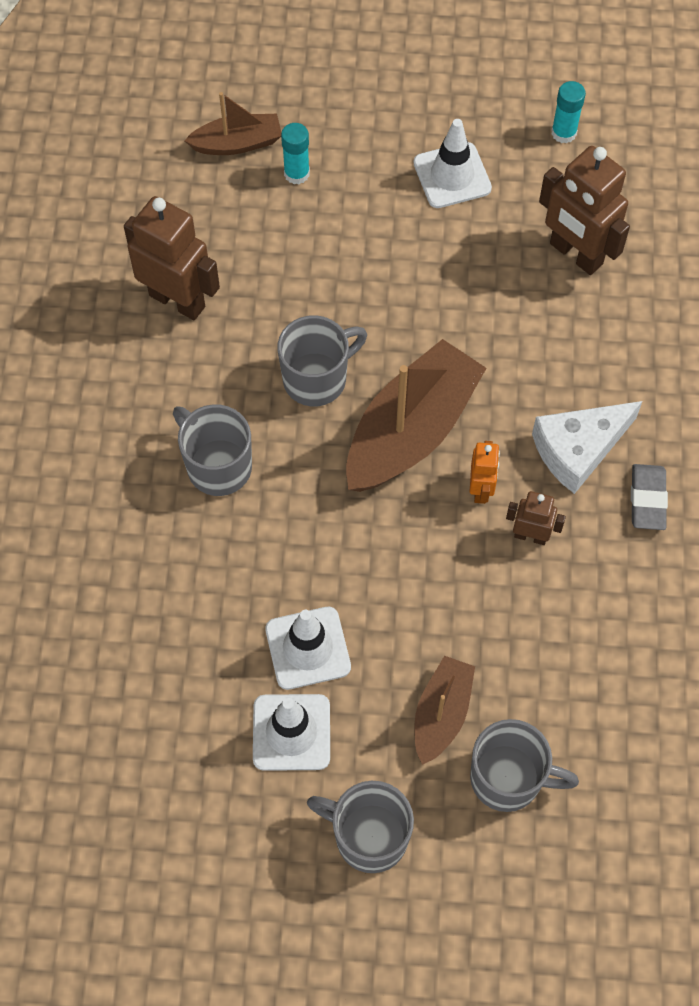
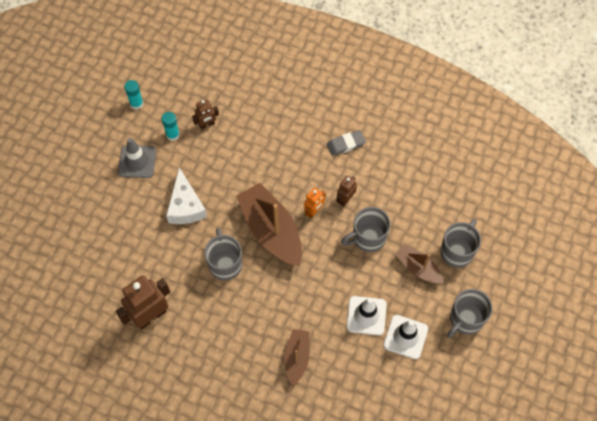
camera: 70 degrees left, 0 degrees up
grey mug [173,404,252,496] -> grey mug moved to [341,207,391,252]
brown boat [184,92,281,155] -> brown boat moved to [285,329,310,385]
turquoise glue stick [281,123,310,184] -> turquoise glue stick moved to [161,112,180,141]
white traffic cone [413,119,492,208] -> grey traffic cone [118,138,156,178]
orange robot [470,441,500,504] -> orange robot turned 105 degrees clockwise [304,187,326,218]
white cheese [532,401,642,494] -> white cheese moved to [166,167,207,224]
brown robot [539,146,630,275] -> brown robot [192,99,219,129], size x0.53
grey eraser [631,464,668,530] -> grey eraser turned 45 degrees counterclockwise [327,130,366,156]

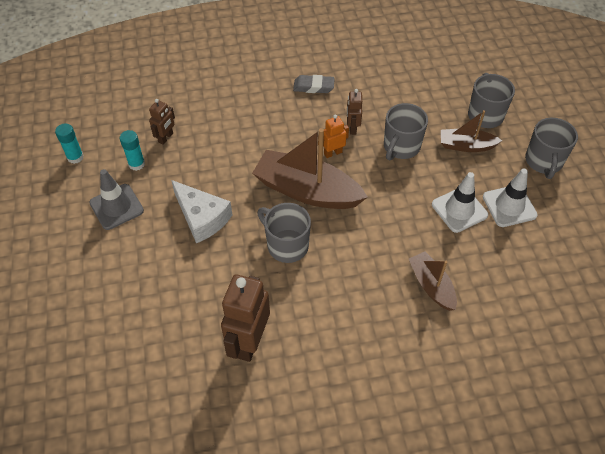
camera: 35 degrees left, 10 degrees down
orange robot [304,187,326,218] -> orange robot turned 120 degrees counterclockwise [318,115,349,158]
grey eraser [327,130,366,156] -> grey eraser turned 60 degrees clockwise [293,75,335,93]

